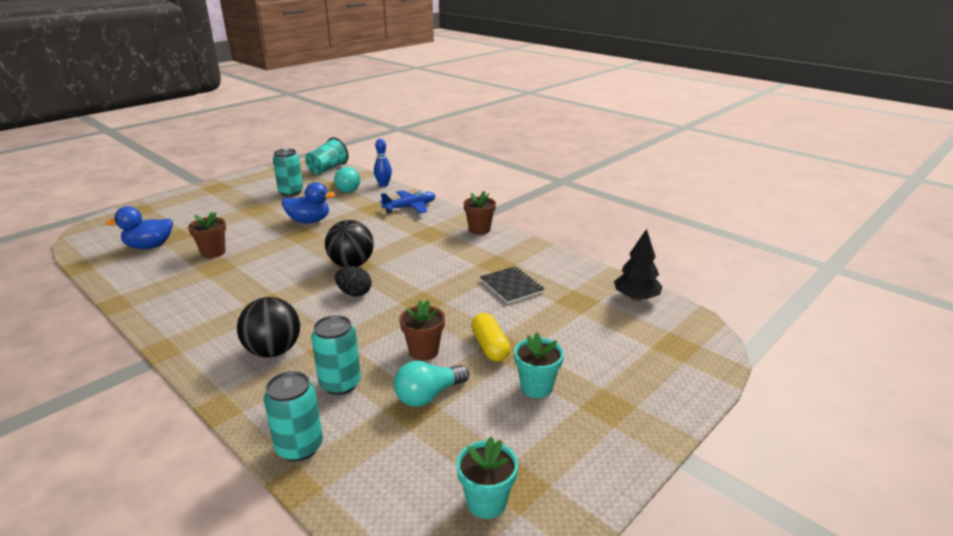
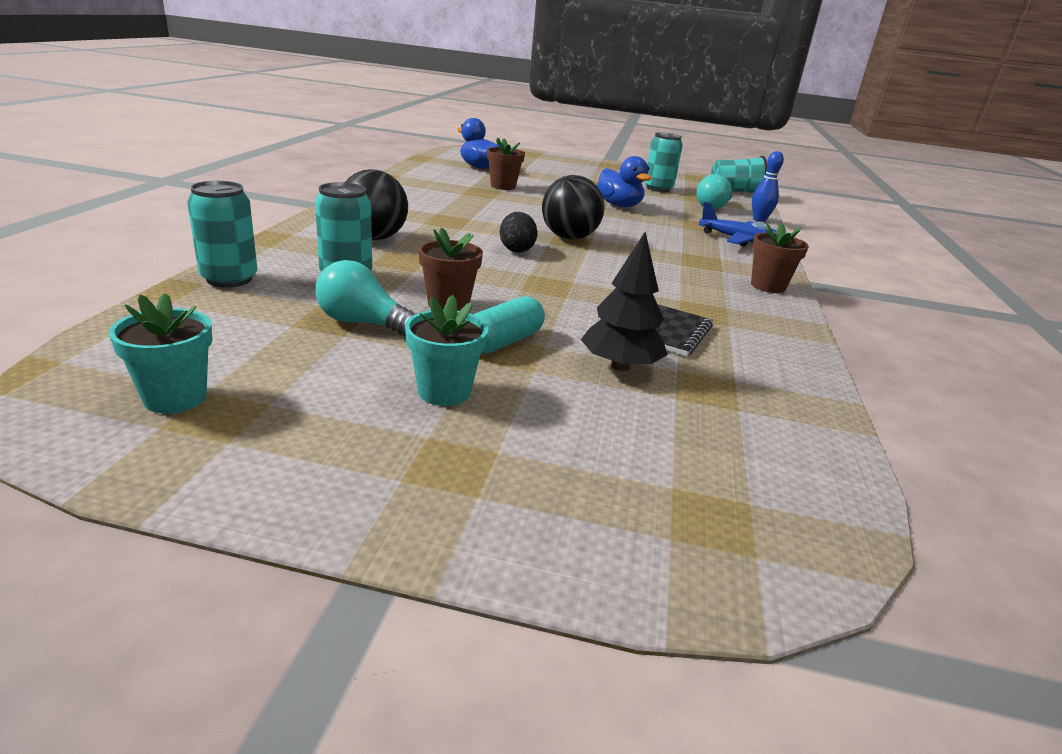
camera: 55 degrees right, 0 degrees up
yellow capsule [471,313,511,362] -> turquoise capsule [473,296,545,354]
black tree [614,229,662,301] -> black tree moved to [581,232,668,371]

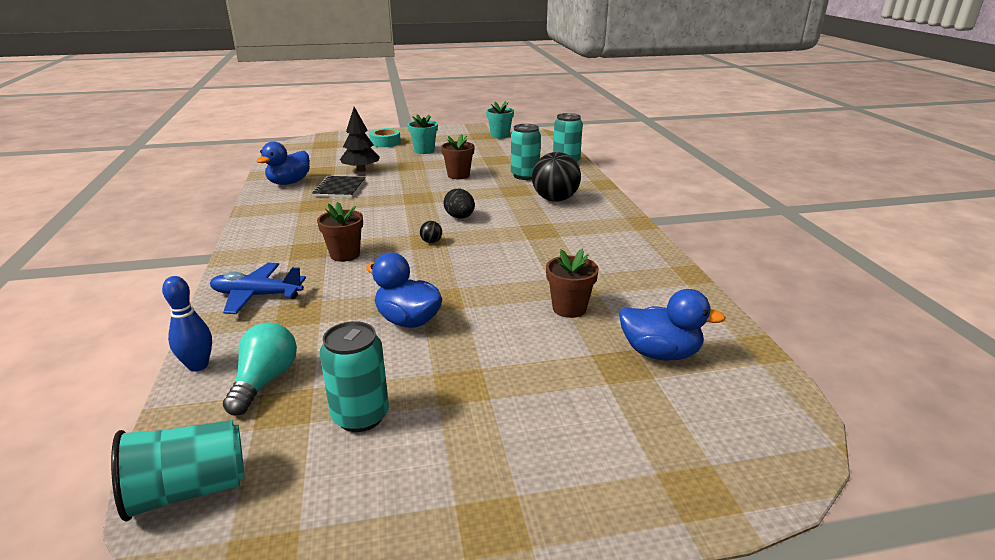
camera: 160 degrees right, 0 degrees up
turquoise light bulb [316,260,416,337] -> none
turquoise capsule [473,296,545,354] -> none
black ball [542,175,605,240] -> black ball [420,221,442,243], size x0.40
brown flower pot [751,224,809,293] -> brown flower pot moved to [317,202,363,262]
none -> blue duck [256,141,310,185]
none -> turquoise tape [369,128,401,147]

